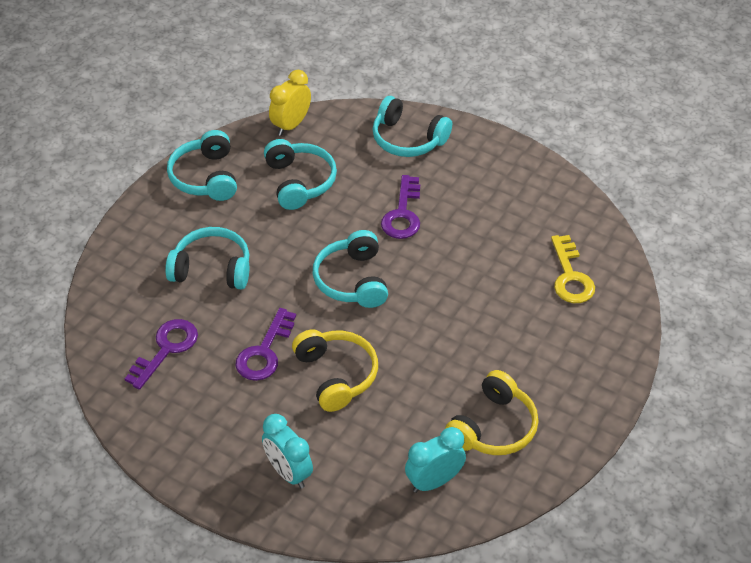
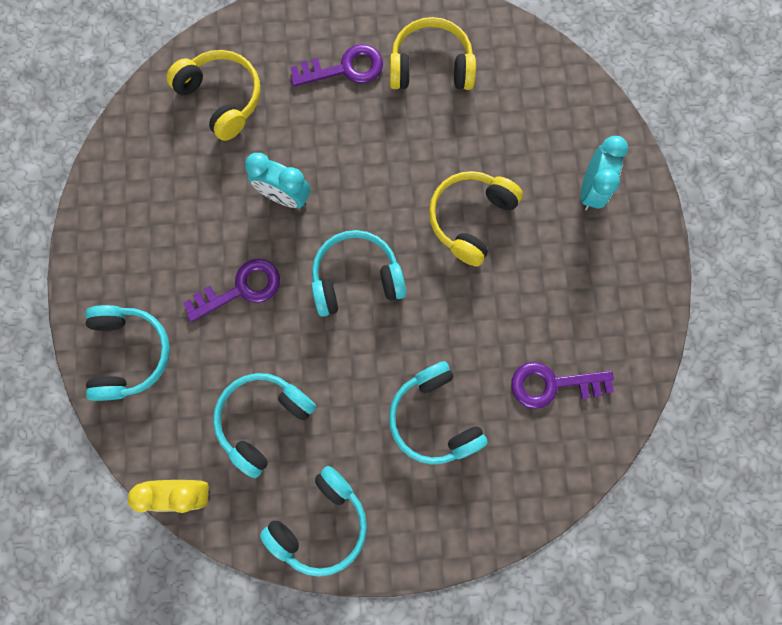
camera: 125 degrees left, 30 degrees up
purple key [235,308,296,381] -> purple key moved to [290,44,383,86]
turquoise headphones [313,230,388,308] -> turquoise headphones turned 150 degrees counterclockwise [312,230,406,317]
turquoise clock [405,427,466,493] -> turquoise clock moved to [245,153,311,208]
yellow key [551,235,595,303] -> yellow headphones [166,50,261,141]

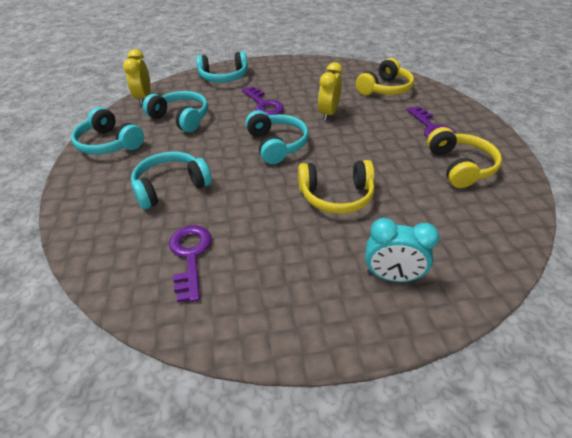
camera: 85 degrees right, 35 degrees down
turquoise clock [245,153,311,208] -> yellow clock [318,62,343,121]
yellow headphones [429,171,523,266] -> yellow headphones turned 150 degrees clockwise [298,160,375,214]

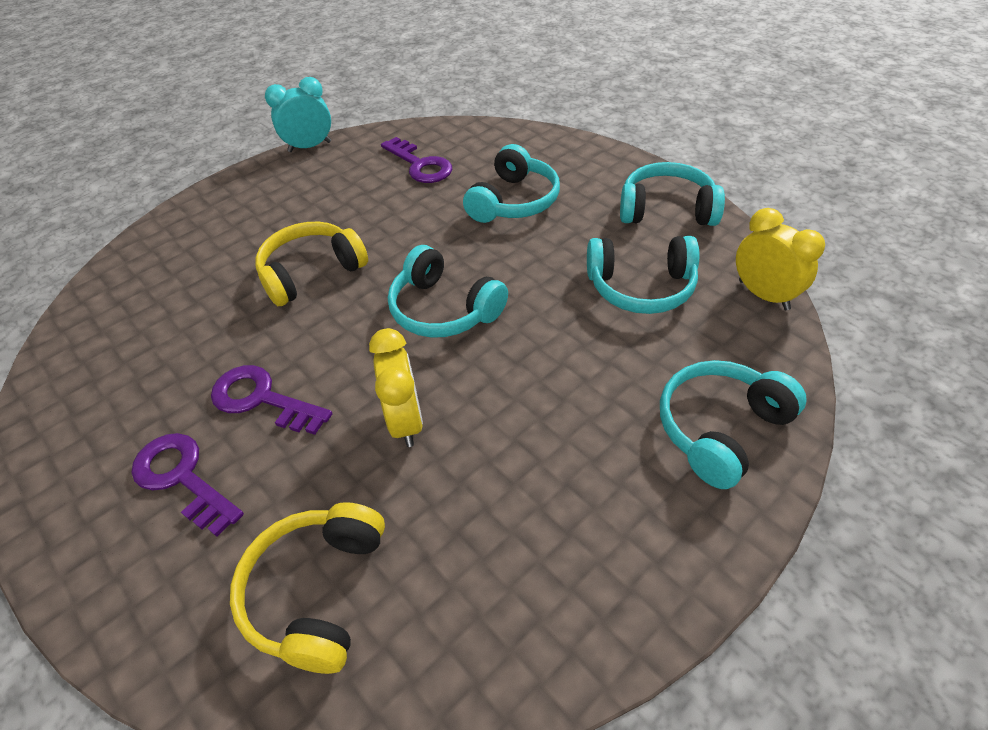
camera: 150 degrees right, 5 degrees up
purple key [242,86,284,115] -> purple key moved to [211,365,332,435]
turquoise clock [365,218,439,282] -> turquoise clock moved to [265,77,331,152]
yellow headphones [427,127,502,188] -> none

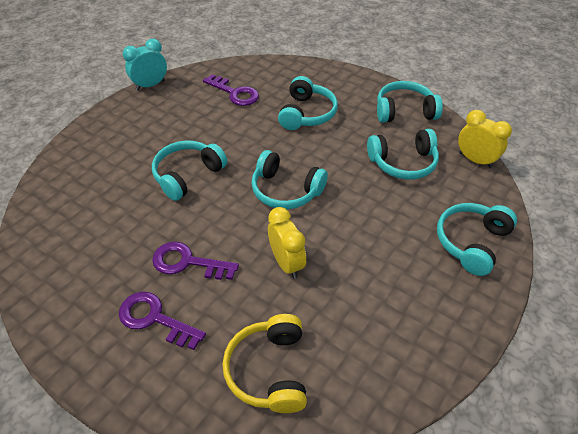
camera: 15 degrees left, 0 degrees up
yellow headphones [255,222,368,306] -> turquoise headphones [152,140,227,201]

